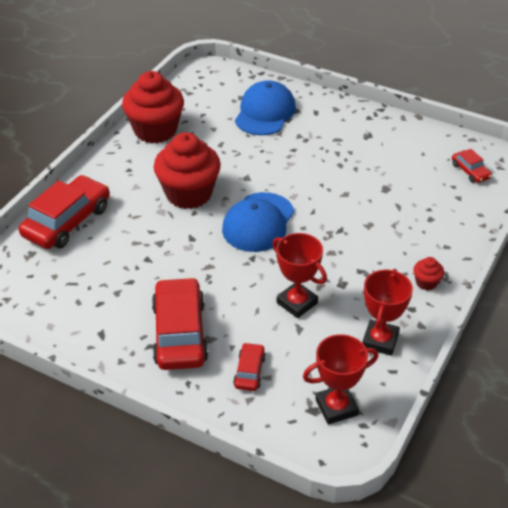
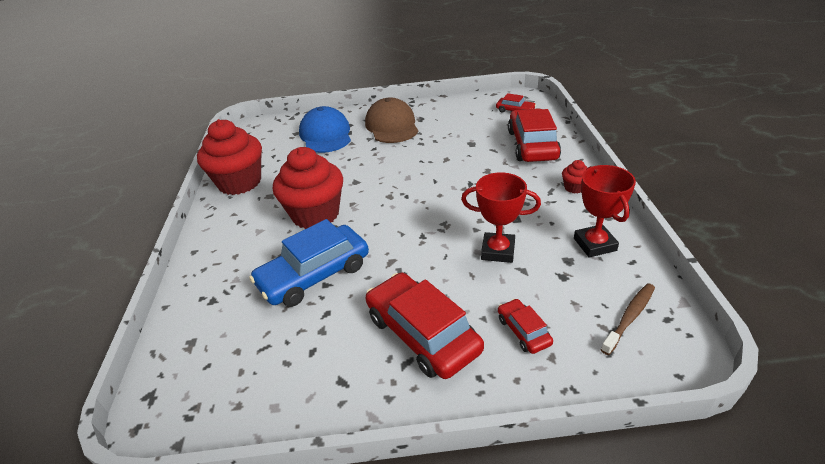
camera: 30 degrees left, 5 degrees down
red car [19,175,110,249] -> red car moved to [508,108,561,162]
blue cap [222,192,294,252] -> none
red trophy [303,334,378,424] -> brown toothbrush [601,283,655,355]
none -> blue car [249,219,369,307]
none -> brown cap [365,97,418,143]

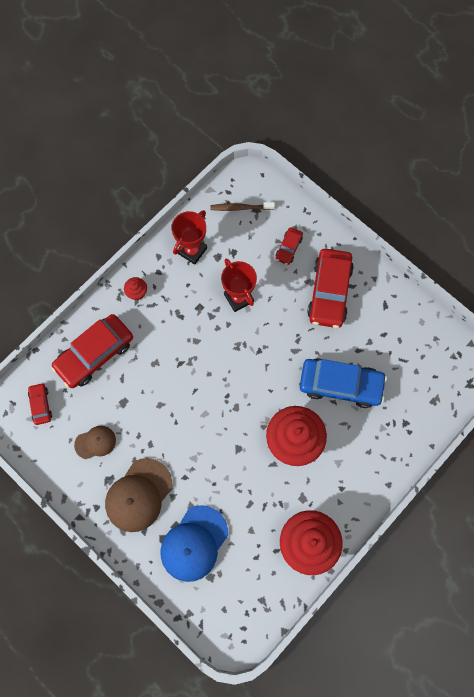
camera: 135 degrees left, 35 degrees up
none -> brown cap [74,426,116,459]

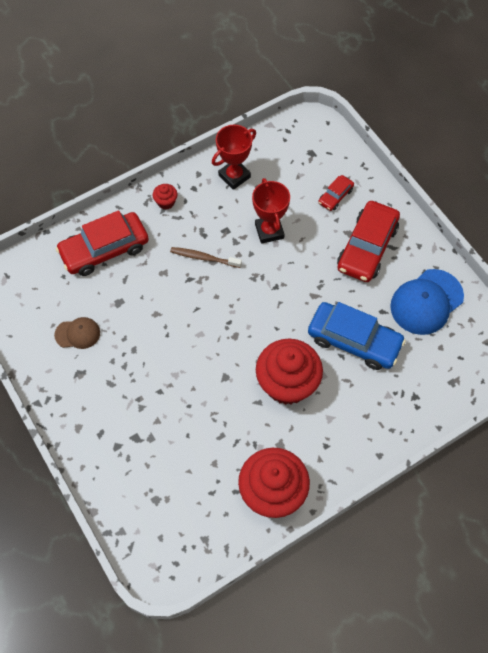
camera: 15 degrees right, 10 degrees down
red car [28,383,52,425] -> none
brown cap [105,458,172,532] -> none
blue cap [160,505,228,582] -> blue cap moved to [390,269,464,335]
brown toothbrush [210,202,275,211] -> brown toothbrush moved to [170,247,242,268]

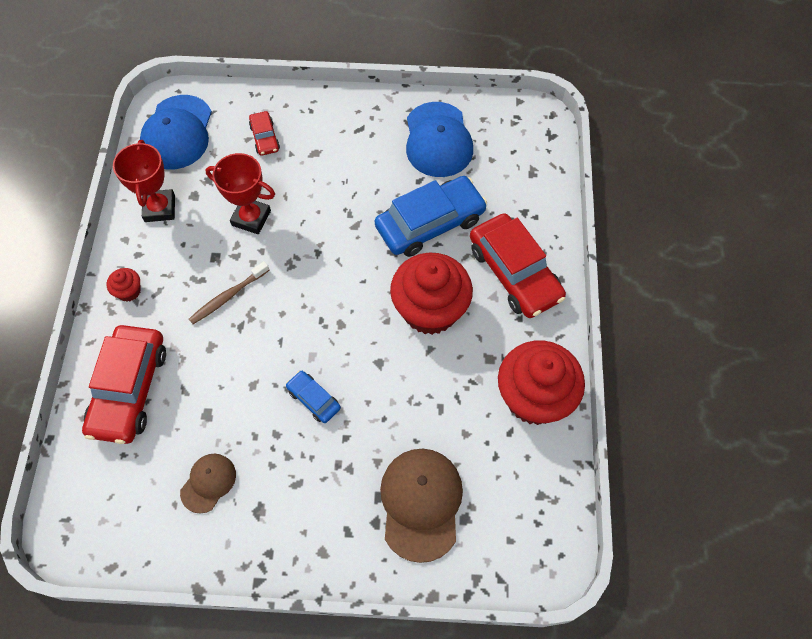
camera: 55 degrees left, 0 degrees up
red car [337,201,400,282] -> red car moved to [470,213,566,318]
none -> blue cap [140,95,212,169]
none -> blue car [286,371,341,423]
none -> brown cap [380,449,463,563]

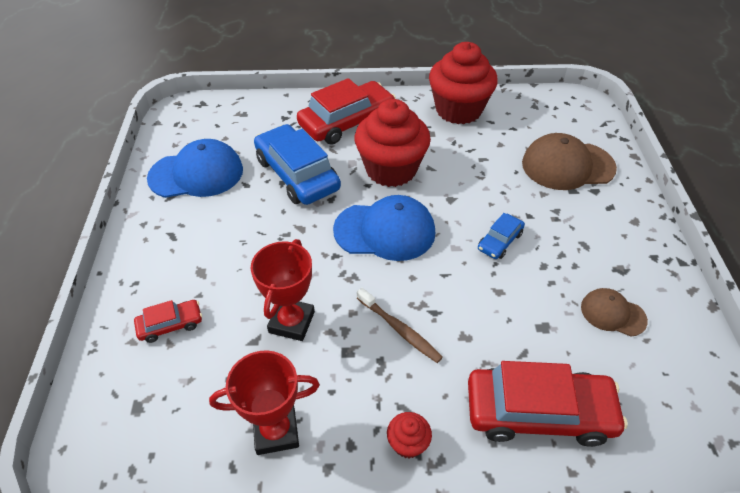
camera: 95 degrees left, 15 degrees down
blue cap [140,95,212,169] -> blue cap moved to [333,195,435,261]

